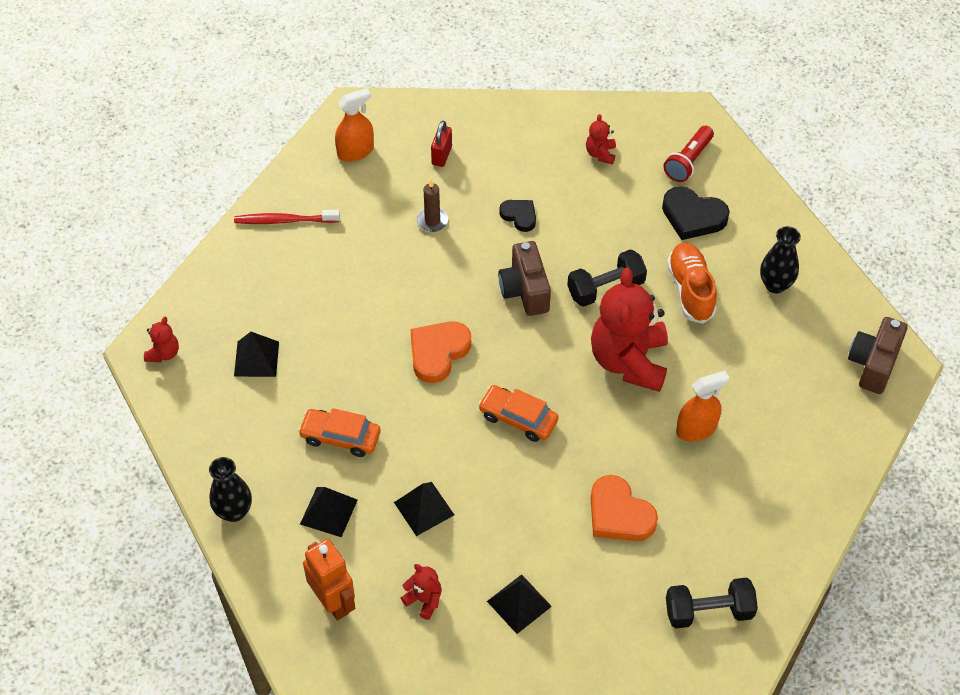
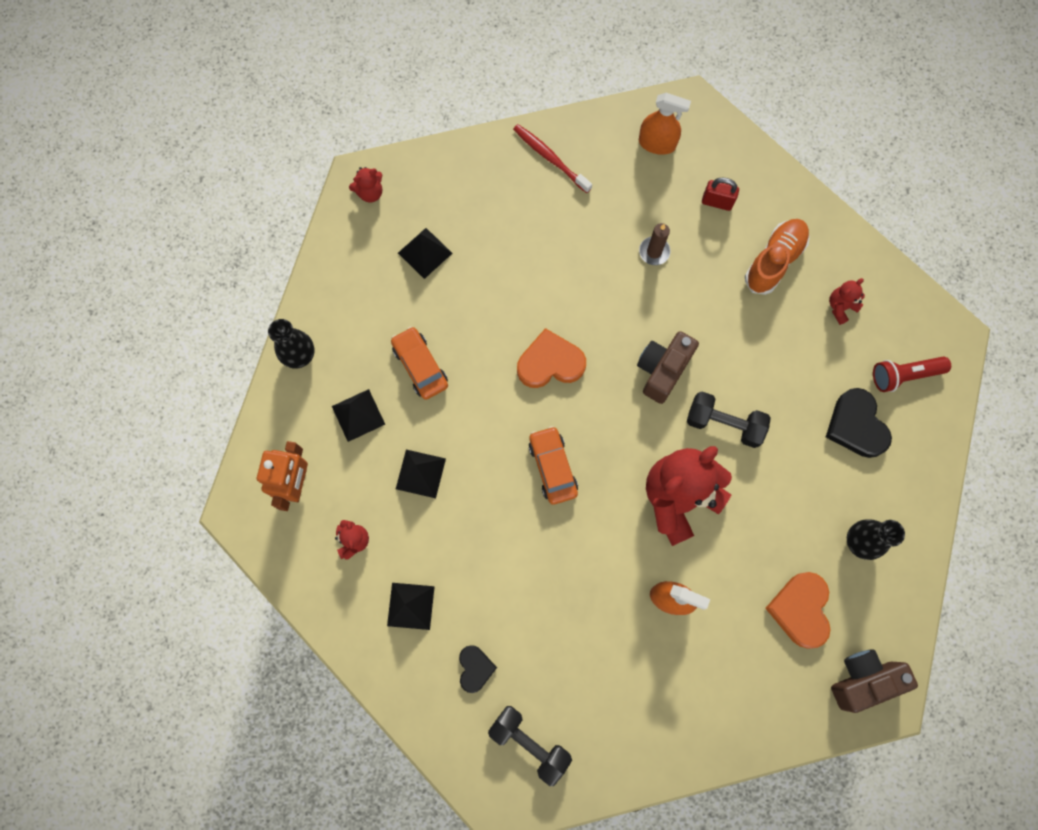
camera: 45 degrees right, 20 degrees up
red padlock [431,121,452,167] -> red padlock turned 45 degrees clockwise [702,178,739,211]
black heart [499,200,536,232] -> black heart moved to [459,645,497,693]
orange heart [590,475,658,541] -> orange heart moved to [765,572,831,649]
orange shoe [667,243,717,324] -> orange shoe moved to [745,219,809,295]

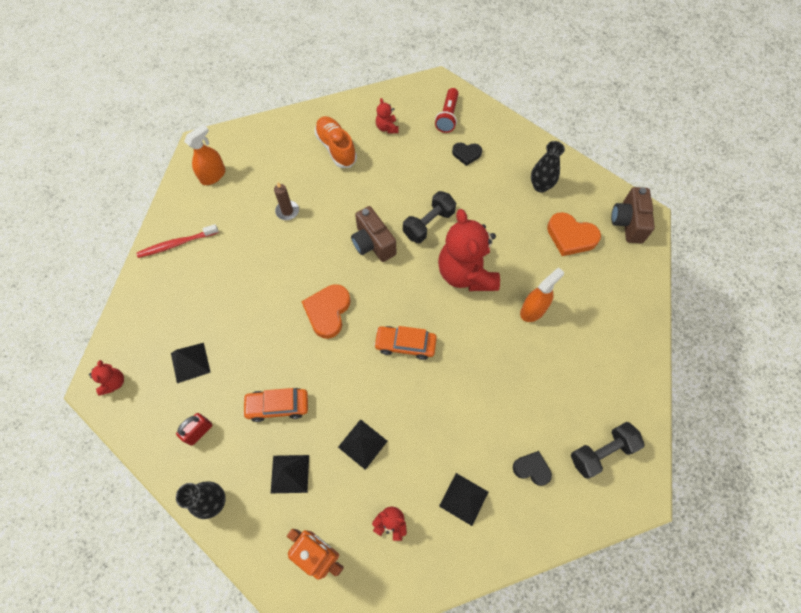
camera: 65 degrees left, 10 degrees down
red padlock [702,178,739,211] -> red padlock moved to [176,413,212,446]
black heart [826,388,892,458] -> black heart [452,143,482,166], size x0.61

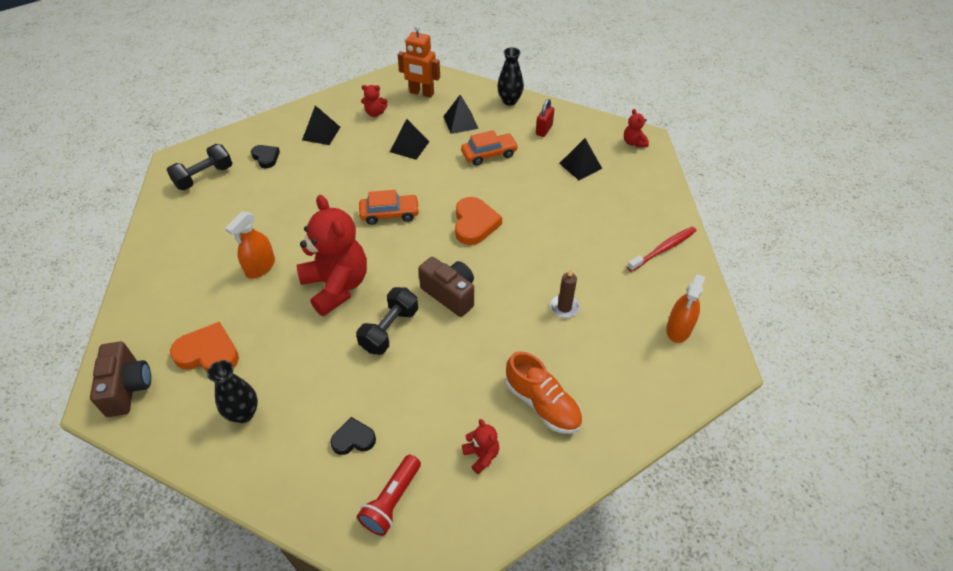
camera: 165 degrees right, 15 degrees down
red flashlight [435,88,459,133] -> red flashlight turned 150 degrees counterclockwise [357,455,421,536]
black heart [513,451,552,486] -> black heart turned 135 degrees counterclockwise [251,145,280,168]

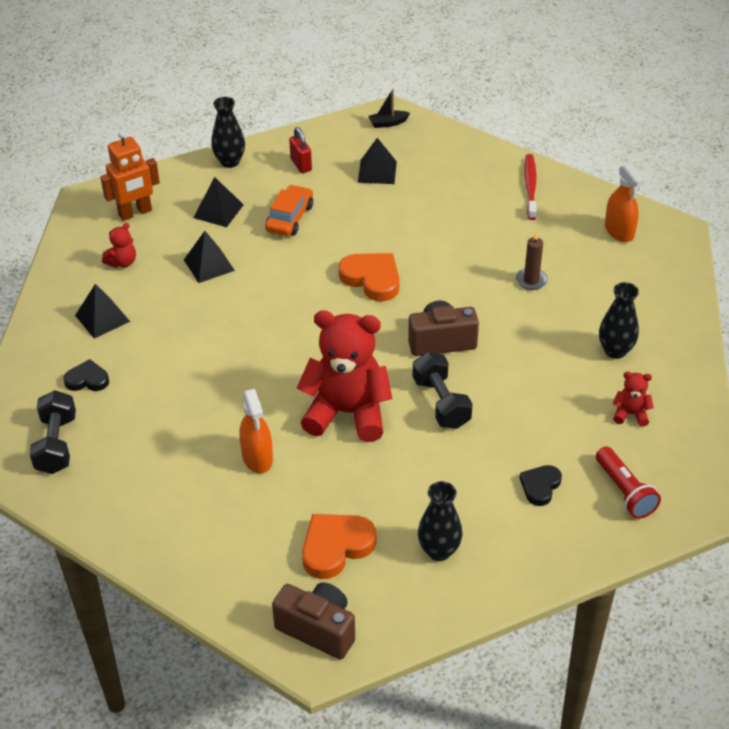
camera: 50 degrees left, 5 degrees down
orange car [359,190,420,225] -> none
orange shoe [505,351,582,434] -> black vase [599,282,639,359]
red teddy bear [624,109,649,147] -> black boat [368,89,410,128]

